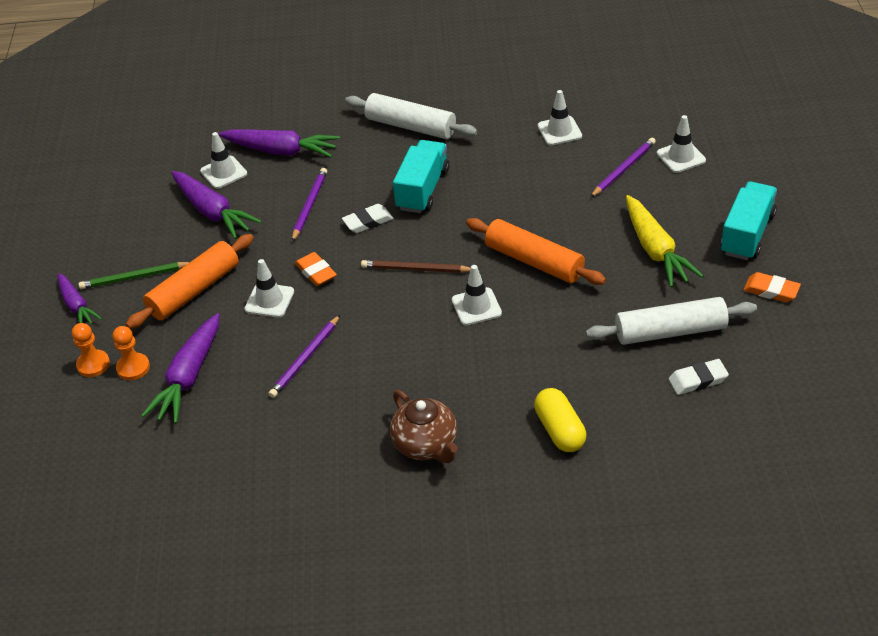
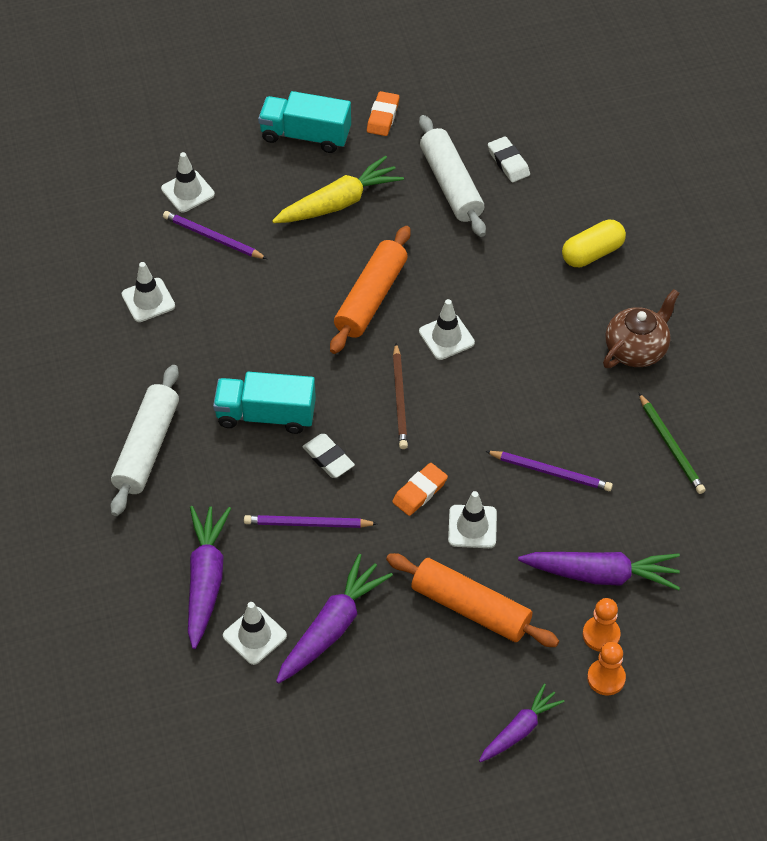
camera: 105 degrees left, 10 degrees up
green pencil [78,262,190,289] -> green pencil moved to [639,393,706,494]

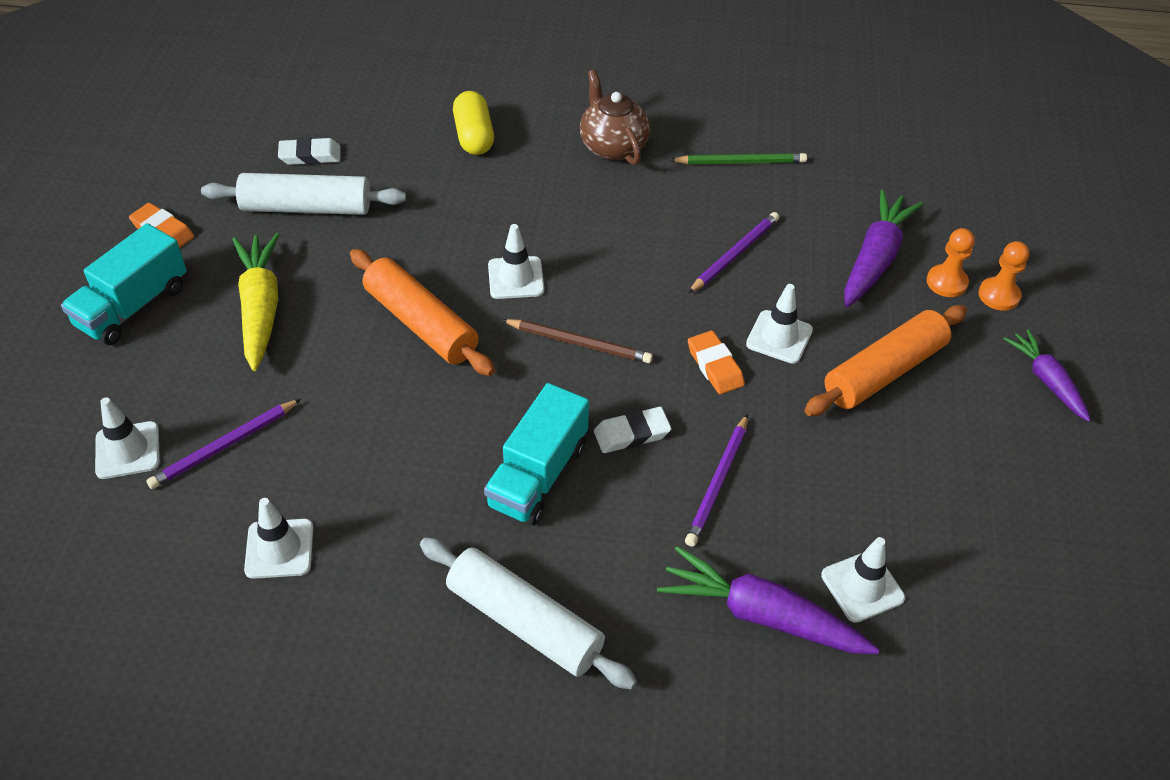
camera: 70 degrees left, 5 degrees down
purple carrot [276,554,393,684] -> none

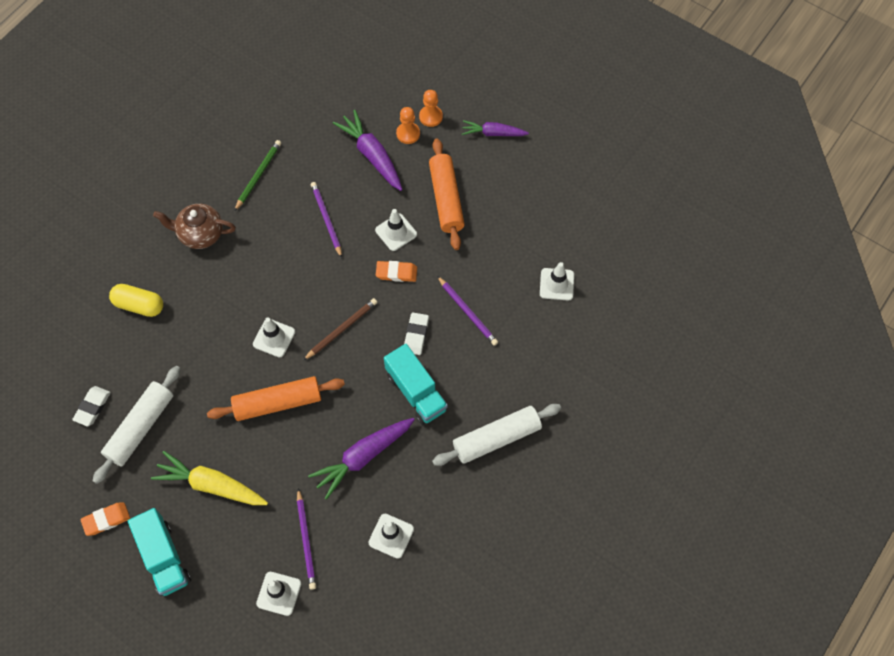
camera: 60 degrees left, 15 degrees up
purple carrot [657,546,880,654] -> purple carrot moved to [308,418,415,500]

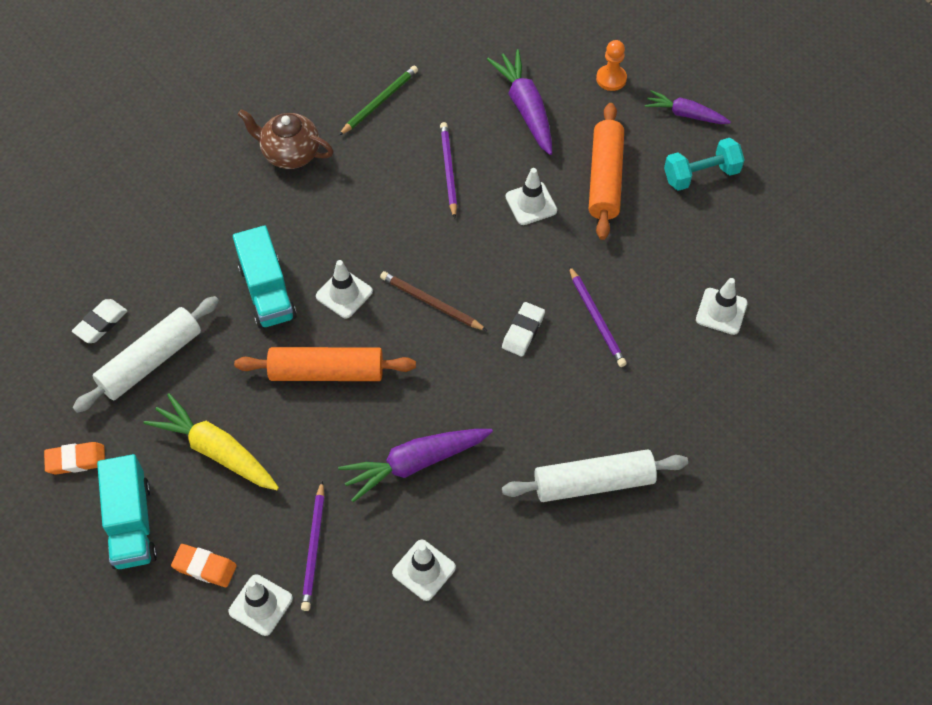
camera: 15 degrees right, 5 degrees down
yellow capsule [109,284,163,317] -> none
brown pencil [303,298,377,360] -> brown pencil turned 120 degrees counterclockwise [380,271,487,331]
orange eraser [376,261,417,282] -> orange eraser moved to [171,544,237,587]
turquoise truck [384,344,448,425] -> turquoise truck moved to [233,225,297,329]
orange pawn [396,107,420,144] -> none
none -> turquoise dumbbell [664,138,745,191]

